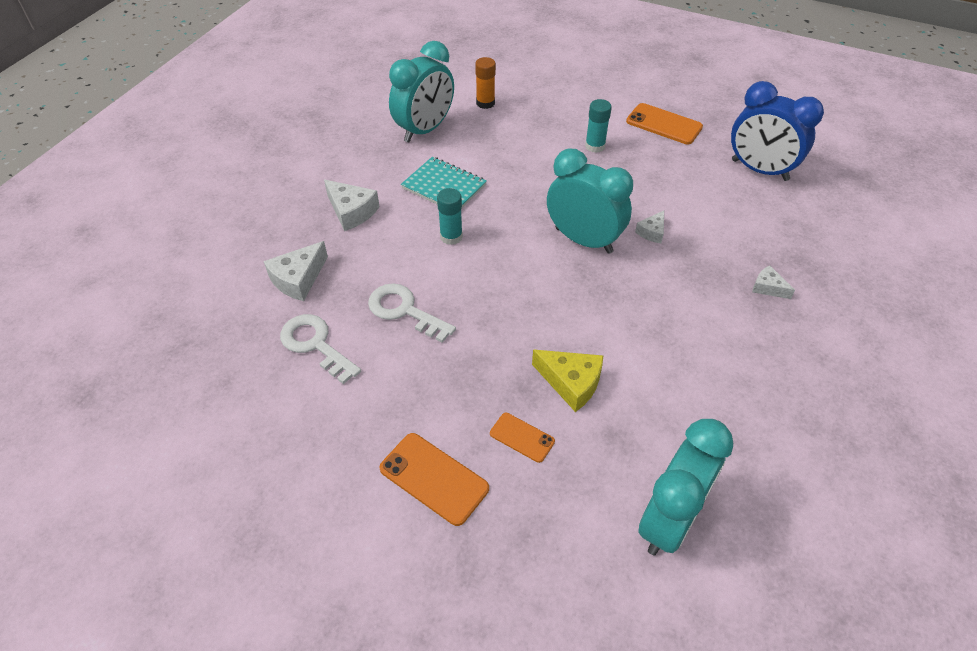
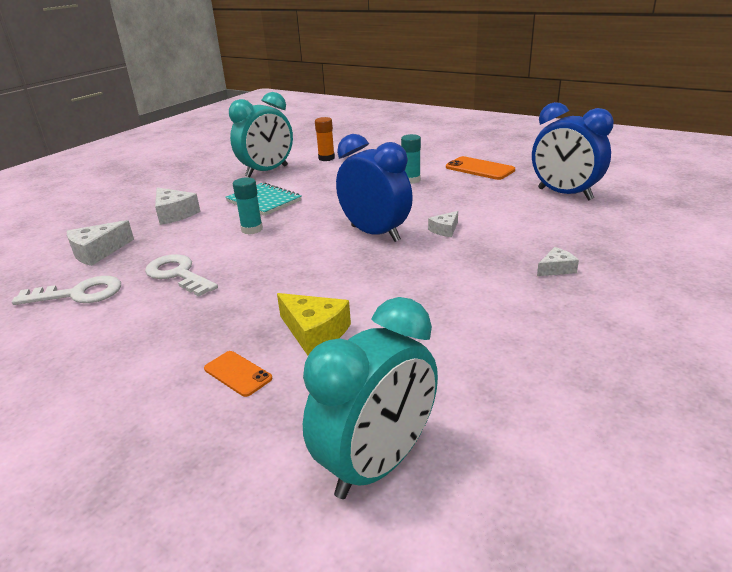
camera: 10 degrees right, 20 degrees down
white key [280,314,361,384] -> white key turned 120 degrees clockwise [12,276,121,305]
orange phone [379,433,489,526] -> none
turquoise clock [547,149,633,254] -> blue clock [336,134,413,242]
white cheese [752,265,795,299] -> white cheese turned 105 degrees clockwise [537,247,579,276]

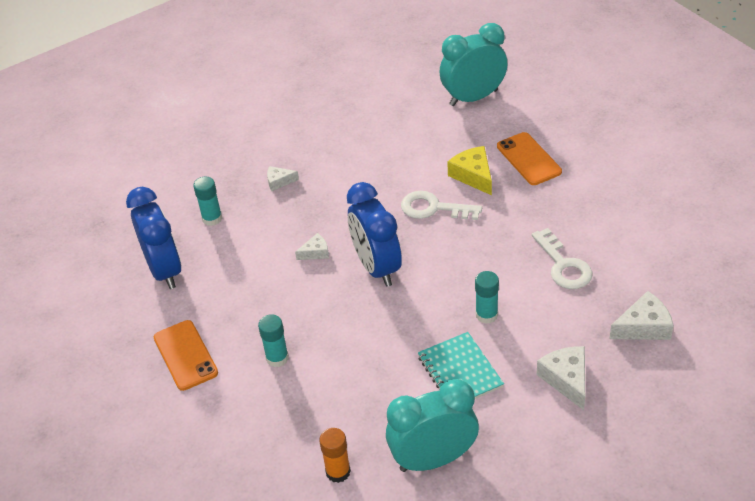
camera: 155 degrees left, 15 degrees up
white key [12,276,121,305] -> white key moved to [401,191,482,220]
orange phone [204,351,273,397] -> orange phone [497,132,562,185], size x1.66
none -> turquoise glue stick [193,177,222,226]

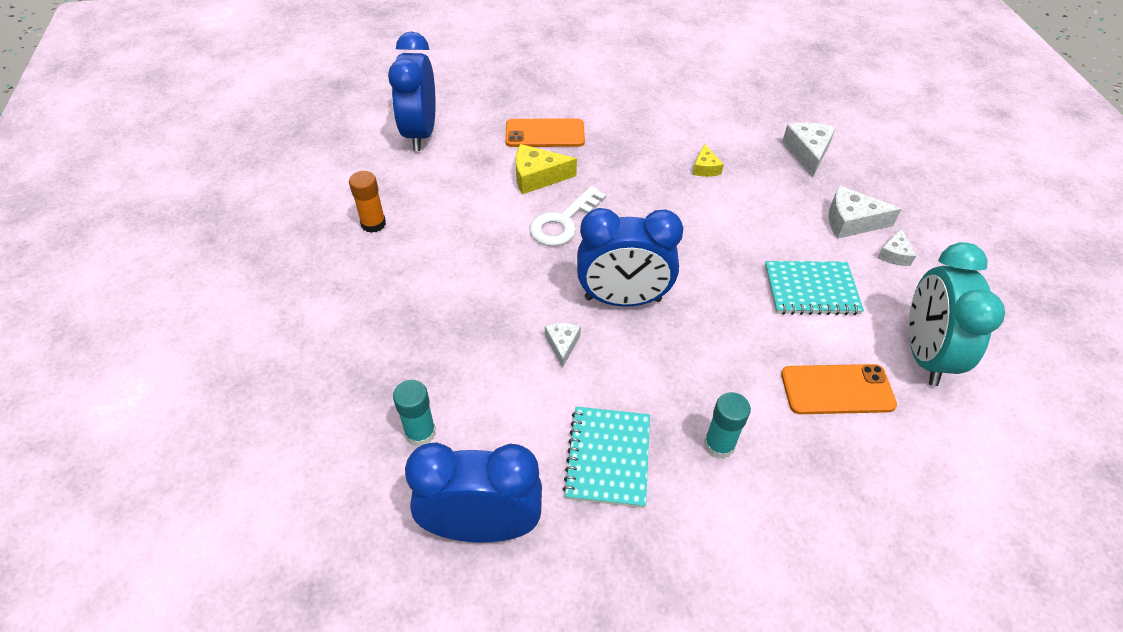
camera: 70 degrees left, 5 degrees up
orange phone [154,320,218,391] -> orange phone moved to [781,364,897,414]
white cheese [267,166,299,191] -> white cheese moved to [877,228,916,266]
orange glue stick [319,428,351,483] -> orange glue stick moved to [349,171,386,233]
turquoise clock [439,23,508,106] -> blue clock [388,32,436,151]
turquoise glue stick [475,271,499,324] -> none
white key [532,228,593,289] -> yellow cheese [692,144,724,177]
none -> turquoise notebook [563,407,650,508]

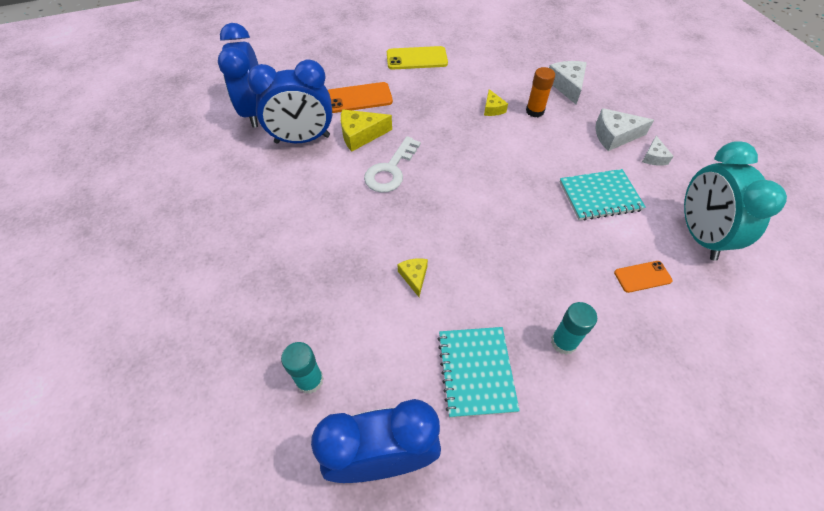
camera: 10 degrees left, 5 degrees up
orange glue stick [349,171,386,233] -> orange glue stick moved to [526,67,555,117]
white cheese [545,323,581,368] -> yellow cheese [397,258,428,297]
blue clock [577,208,683,307] -> blue clock moved to [247,60,332,144]
orange phone [781,364,897,414] -> orange phone [614,261,673,293], size x0.60
none -> yellow phone [387,46,448,69]

